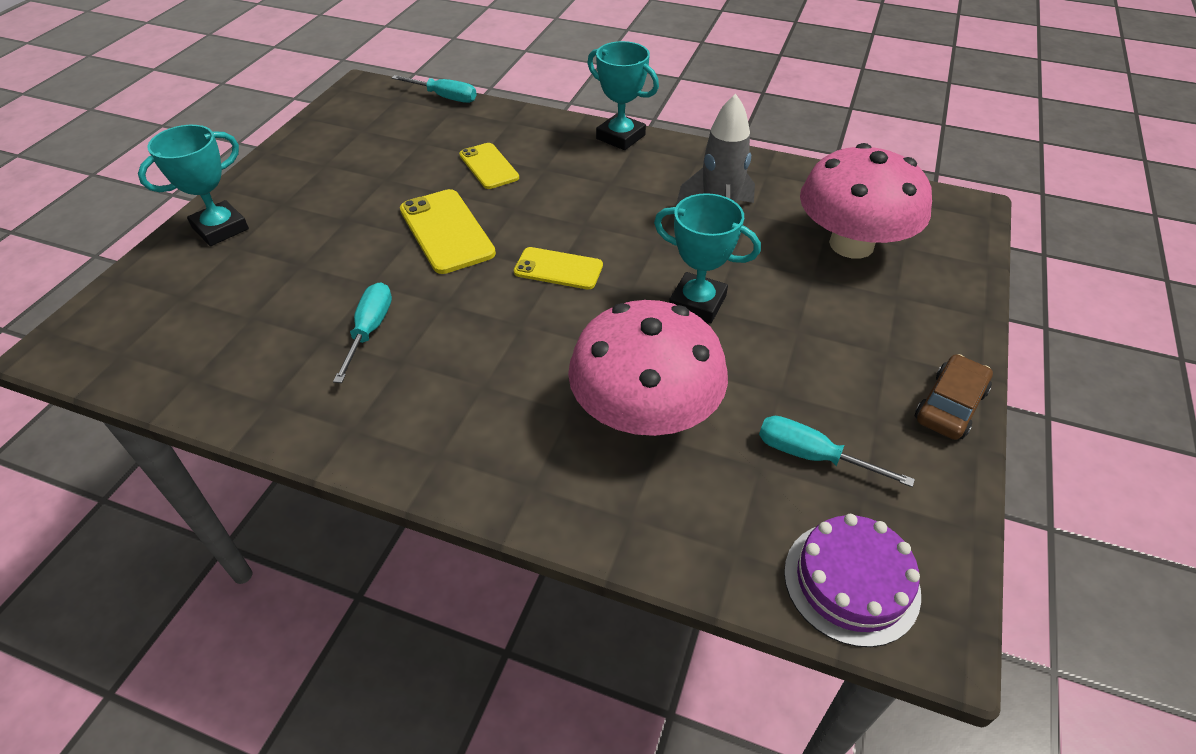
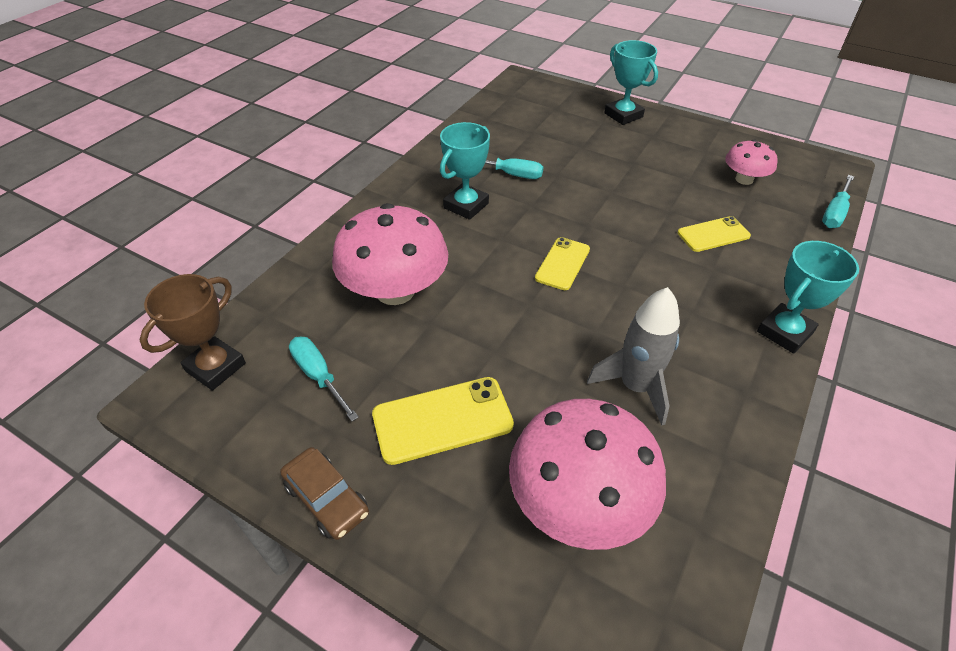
camera: 100 degrees right, 0 degrees up
yellow phone [400,189,496,274] -> yellow phone moved to [372,377,514,465]
turquoise trophy [654,193,761,323] -> turquoise trophy moved to [440,122,490,220]
turquoise screwdriver [759,416,915,487] -> turquoise screwdriver turned 75 degrees counterclockwise [289,337,359,421]
purple cake [784,514,921,647] -> brown trophy [140,274,246,391]
none -> pink mushroom [725,140,778,185]

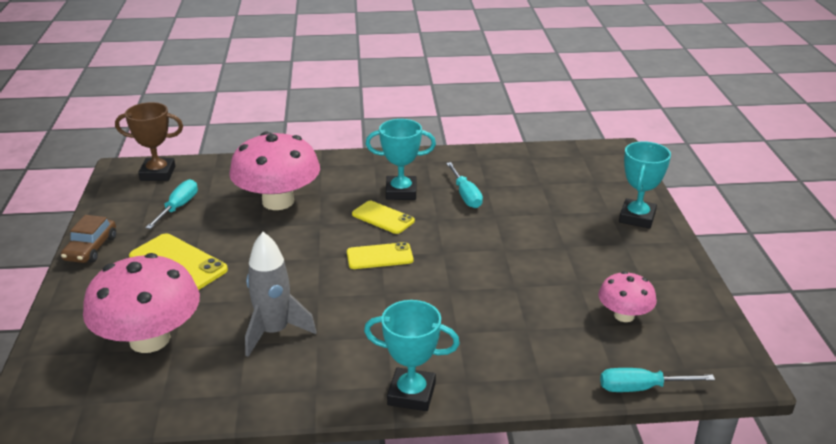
camera: 55 degrees right, 15 degrees down
yellow phone [678,216,751,252] -> yellow phone moved to [352,201,415,234]

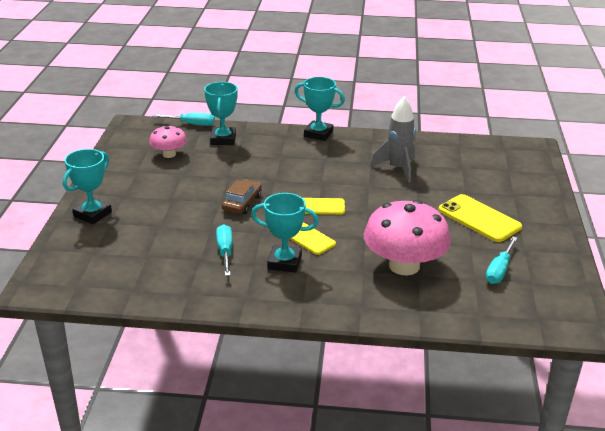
camera: 170 degrees left, 0 degrees up
brown car [61,215,116,263] -> brown car moved to [222,180,262,214]
pink mushroom [83,253,200,353] -> none
brown trophy [115,102,183,181] -> none
none -> turquoise trophy [204,82,238,145]

